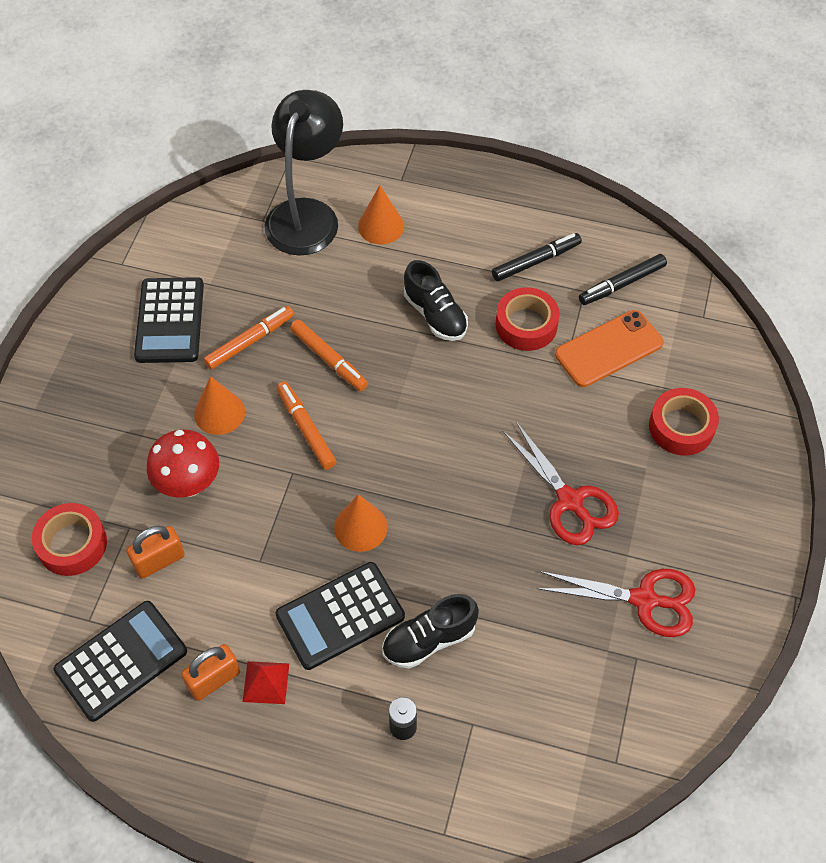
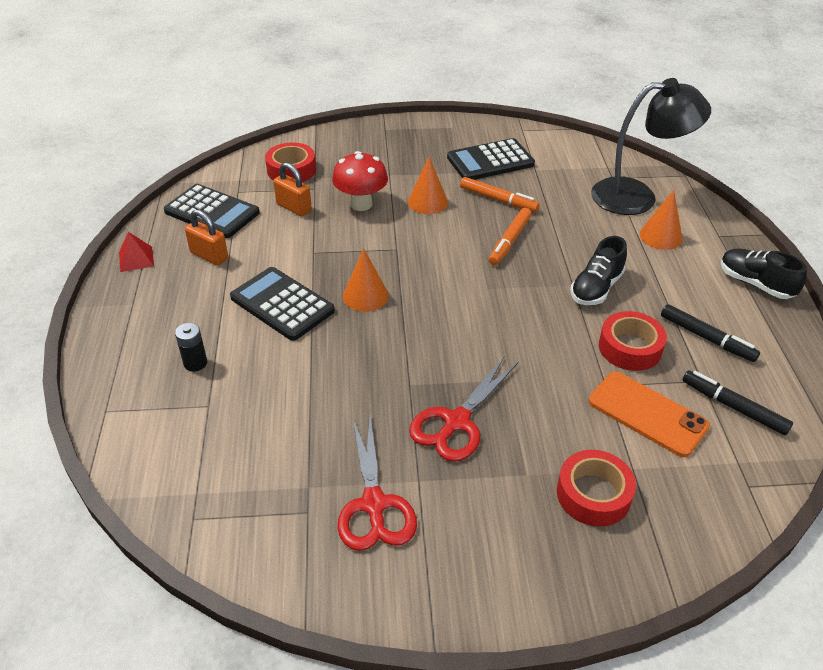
camera: 70 degrees right, 15 degrees down
red pyramid [243,661,289,704] -> red pyramid moved to [119,232,154,272]
orange marker [277,381,337,470] -> none
black shoe [382,594,479,669] -> black shoe moved to [720,248,807,299]

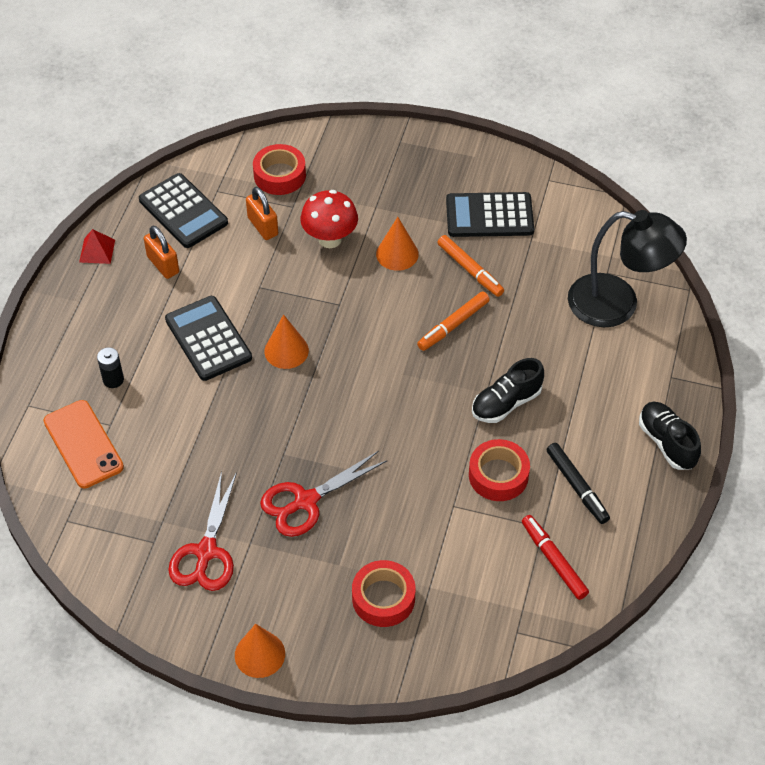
camera: 20 degrees right, 10 degrees up
orange phone [589,372,710,457] -> orange phone moved to [43,400,124,488]
orange cone [639,190,683,250] -> orange cone moved to [235,624,285,678]
black marker [682,370,793,435] -> red marker [522,515,589,600]

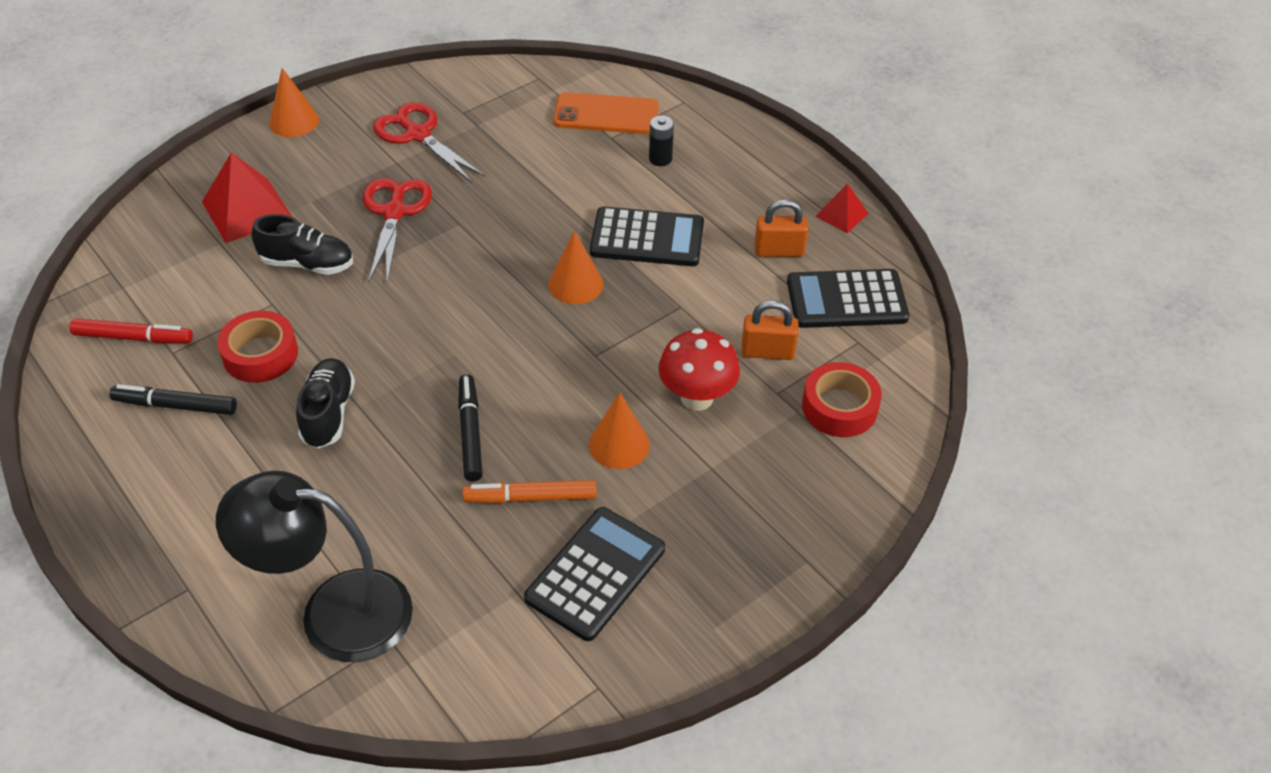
camera: 125 degrees right, 5 degrees down
red tape [352,560,416,627] -> red pyramid [202,152,292,243]
orange marker [417,291,490,351] -> black marker [458,374,483,482]
black lamp [568,210,687,327] -> black lamp turned 45 degrees clockwise [216,471,413,662]
black shoe [639,402,701,470] -> black shoe moved to [252,214,353,275]

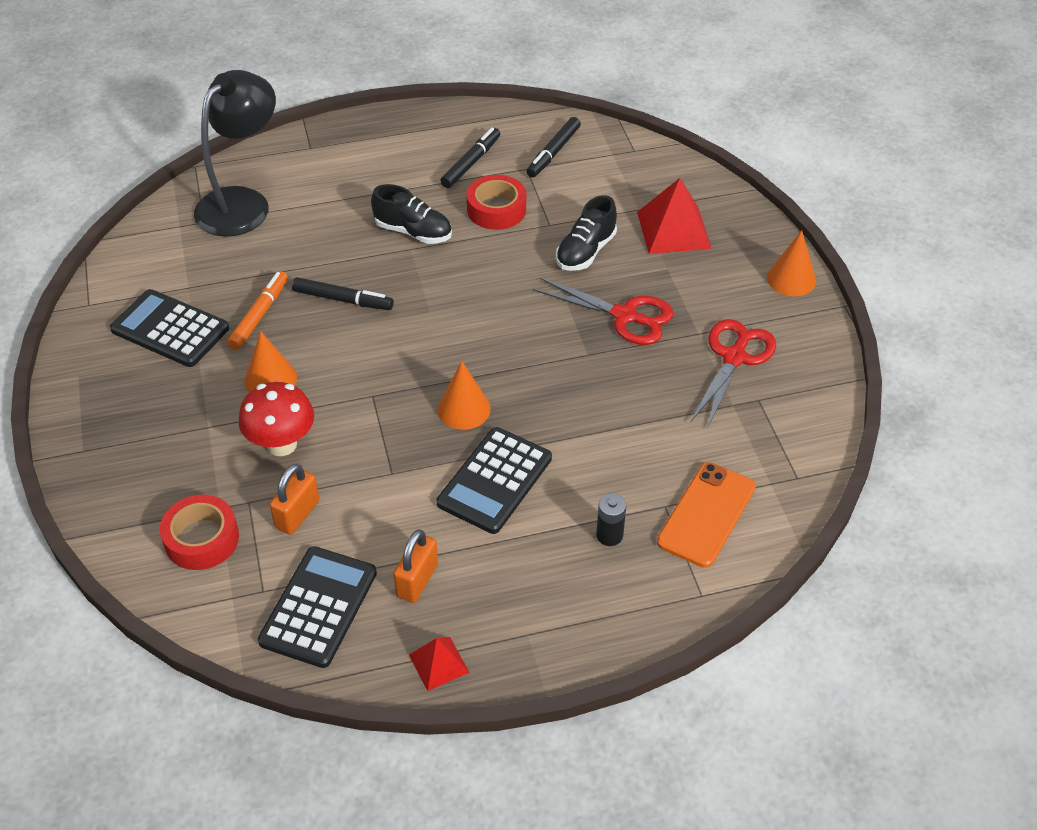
camera: 115 degrees right, 0 degrees up
red marker [70,318,193,343] -> black marker [526,117,581,178]
red scissors [373,102,485,183] -> red scissors turned 45 degrees counterclockwise [691,319,776,429]
black calculator [524,507,665,641] -> black calculator turned 150 degrees clockwise [110,289,229,367]

